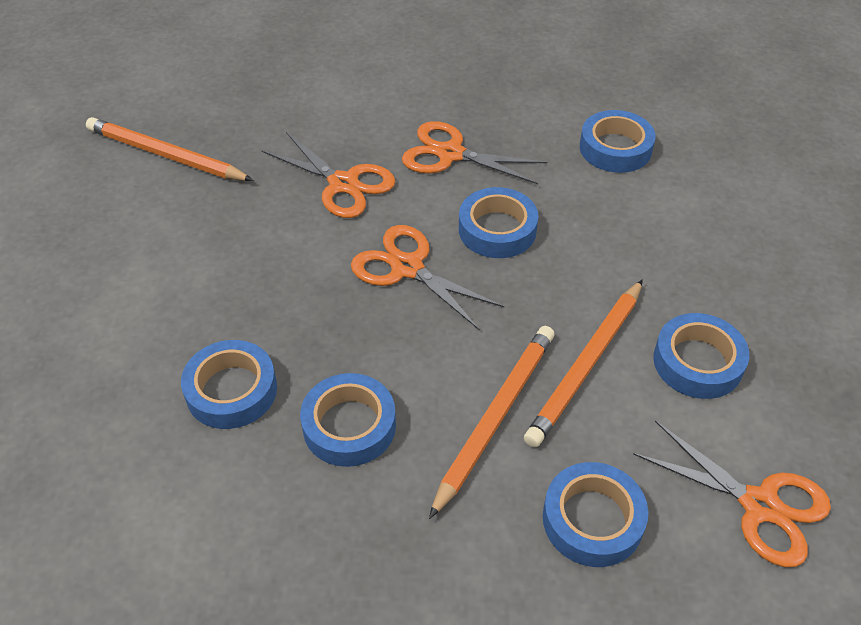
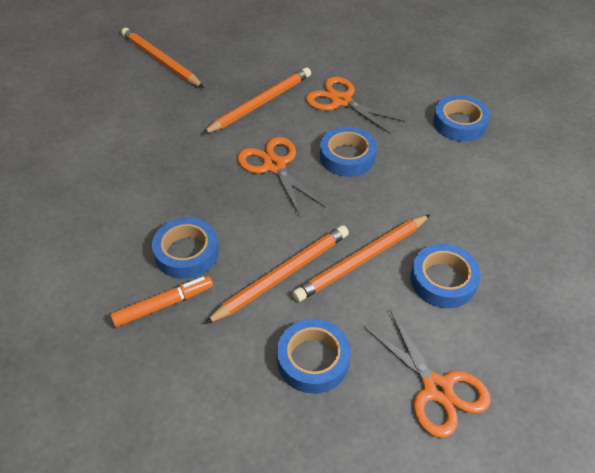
camera: 20 degrees right, 0 degrees up
blue tape [181,340,277,429] -> none
orange scissors [261,132,395,218] -> orange pencil [202,67,311,134]
none -> orange marker [110,276,213,327]

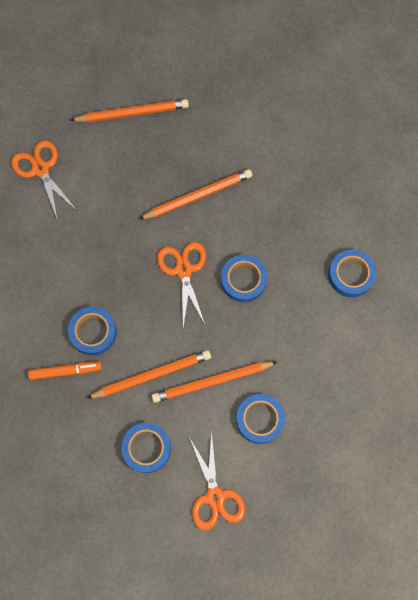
camera: 20 degrees right, 25 degrees up
orange pencil [121,28,204,88] -> orange pencil turned 105 degrees clockwise [70,99,189,122]
orange scissors [306,77,405,134] -> orange scissors moved to [11,140,75,220]

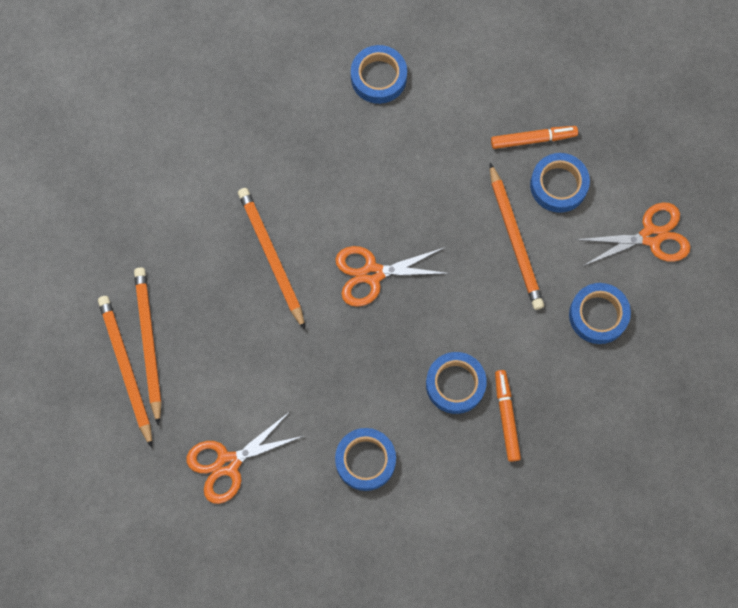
camera: 90 degrees left, 0 degrees up
orange pencil [87,350,211,399] -> orange pencil moved to [98,296,152,448]
blue tape [221,255,268,303] -> blue tape moved to [335,428,396,491]
none -> orange marker [491,126,578,149]

